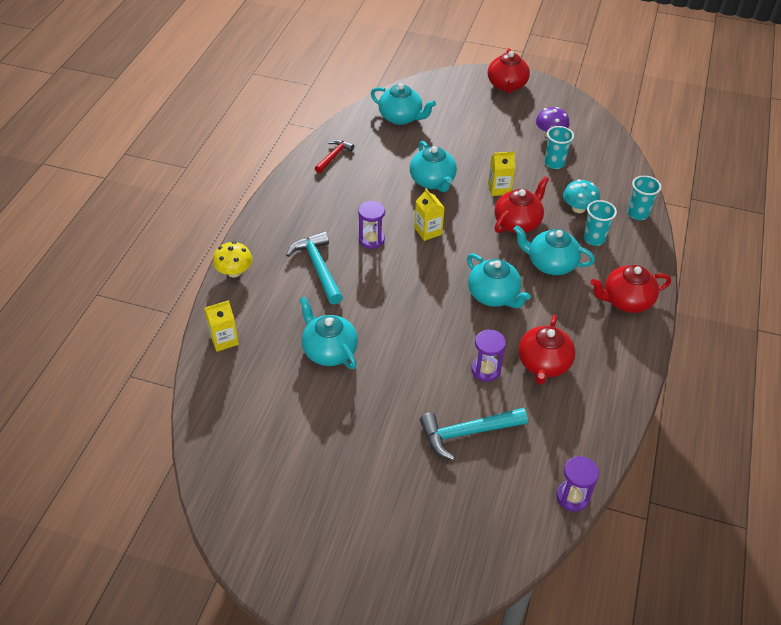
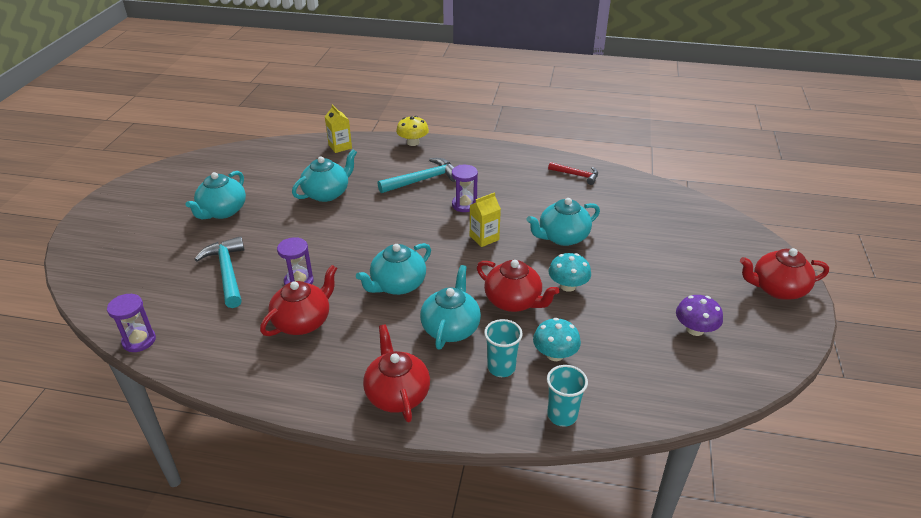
camera: 85 degrees right, 10 degrees down
turquoise teapot [371,83,436,125] -> turquoise teapot moved to [186,171,246,219]
yellow carton [488,152,515,196] -> turquoise mushroom [549,253,591,292]
red teapot [518,315,575,385] -> red teapot turned 120 degrees clockwise [260,265,337,336]
turquoise cup [545,126,574,169] -> none

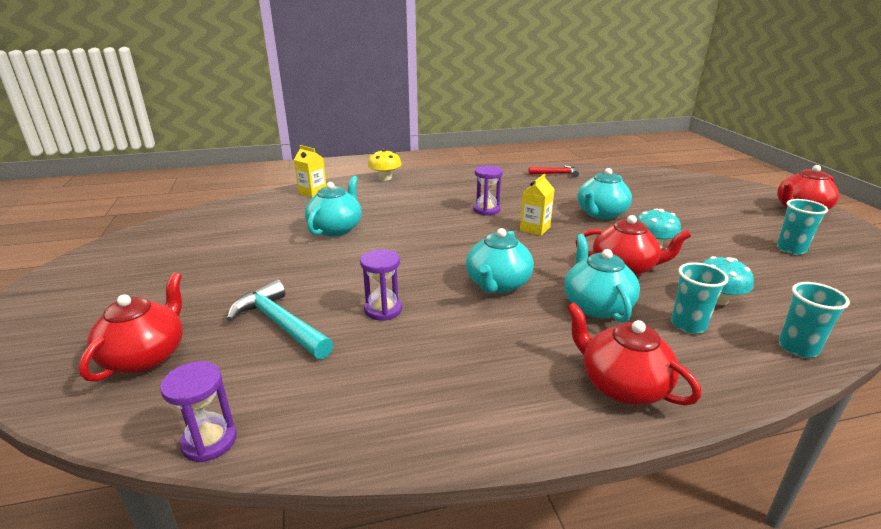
camera: 25 degrees left, 10 degrees down
turquoise teapot [186,171,246,219] -> none
red teapot [260,265,337,336] -> red teapot moved to [79,273,183,382]
turquoise hammer [378,158,456,193] -> none
purple mushroom [676,295,723,336] -> turquoise cup [777,199,828,255]

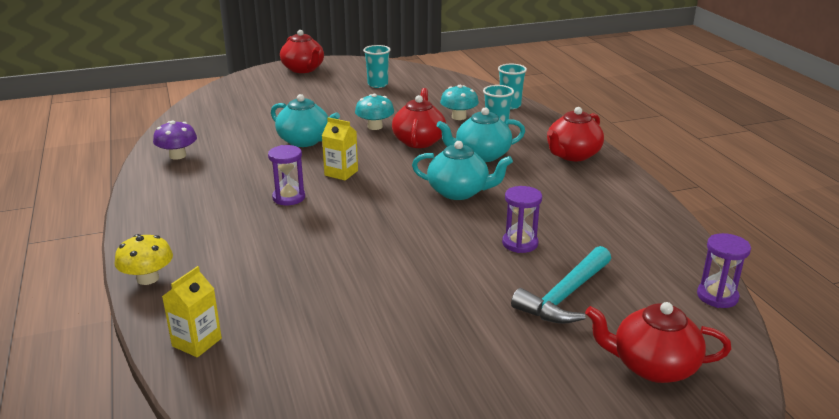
camera: 95 degrees left, 0 degrees up
turquoise teapot [305,176,362,236] -> none
red hammer [528,165,579,178] -> purple mushroom [153,121,197,160]

